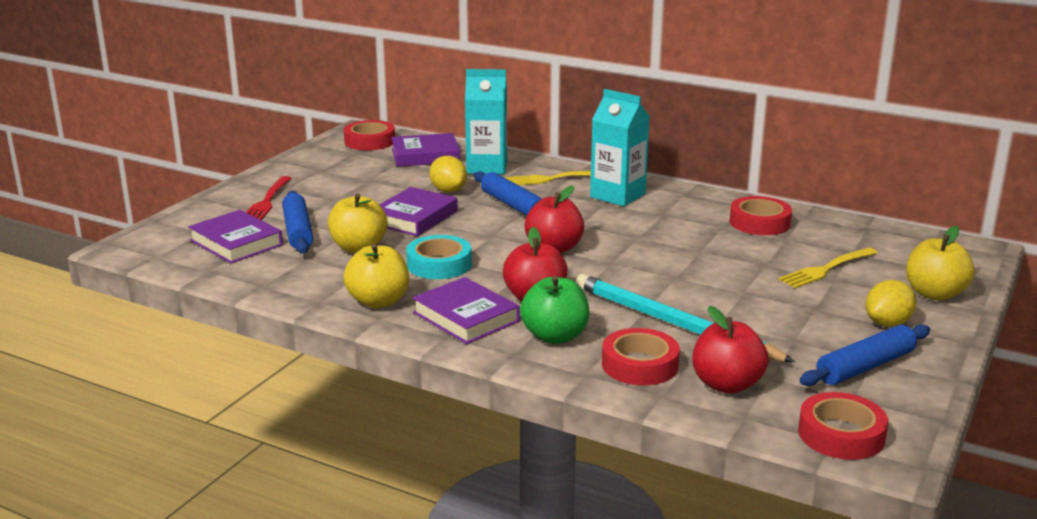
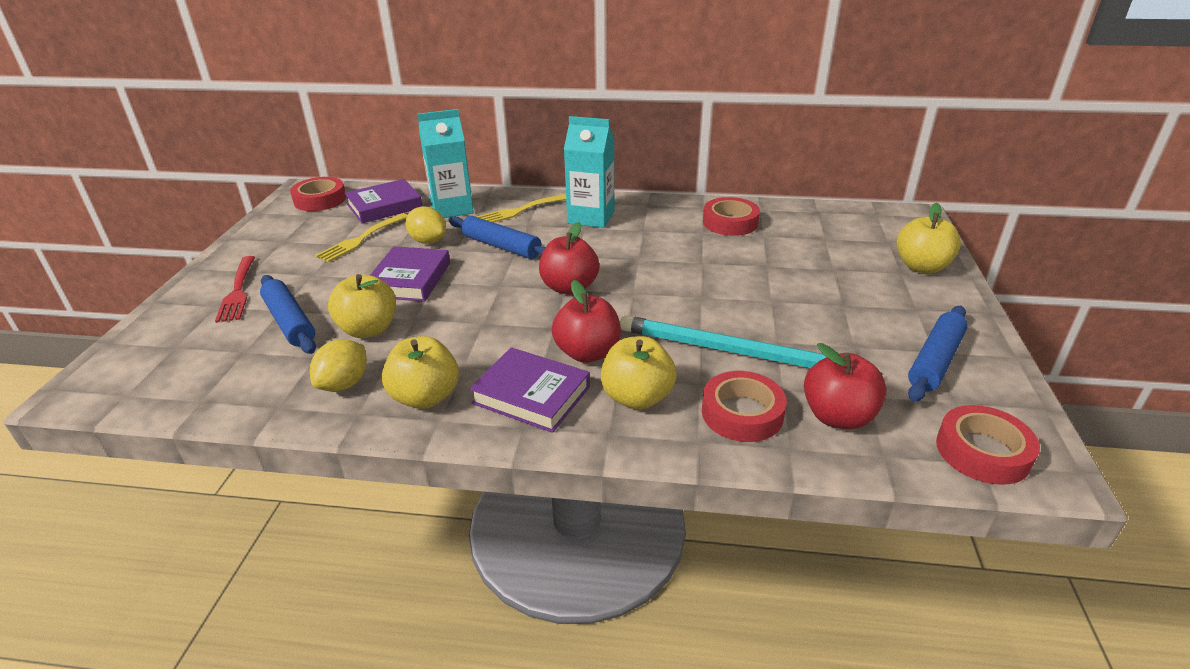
camera: 20 degrees left, 10 degrees up
purple book [188,210,283,263] -> none
turquoise tape [406,235,472,279] -> none
green apple [520,276,589,344] -> yellow apple [601,336,677,410]
yellow fork [778,248,877,288] -> yellow fork moved to [315,213,407,262]
yellow lemon [865,280,916,327] -> yellow lemon moved to [310,339,367,392]

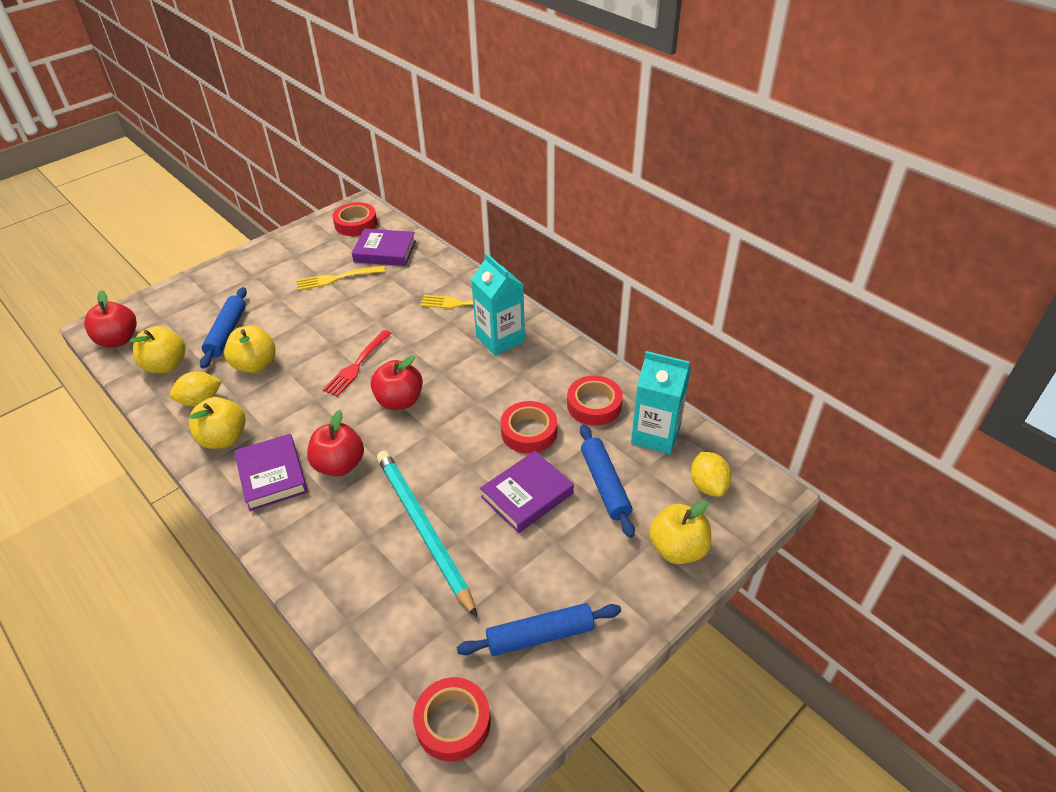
camera: 40 degrees right, 10 degrees up
red fork [215,256,255,323] -> red fork moved to [323,330,392,397]
purple book [370,246,450,302] -> purple book moved to [480,451,574,533]
yellow lemon [405,206,446,244] -> yellow lemon moved to [691,452,732,497]
turquoise carton [418,109,474,218] -> turquoise carton moved to [631,351,691,454]
blue rolling pin [449,216,546,259] -> blue rolling pin moved to [580,424,635,538]
yellow apple [601,336,677,410] -> yellow apple moved to [130,326,186,373]
red tape [702,371,787,442] -> red tape moved to [500,401,557,454]
red apple [804,343,887,429] -> red apple moved to [84,290,137,348]

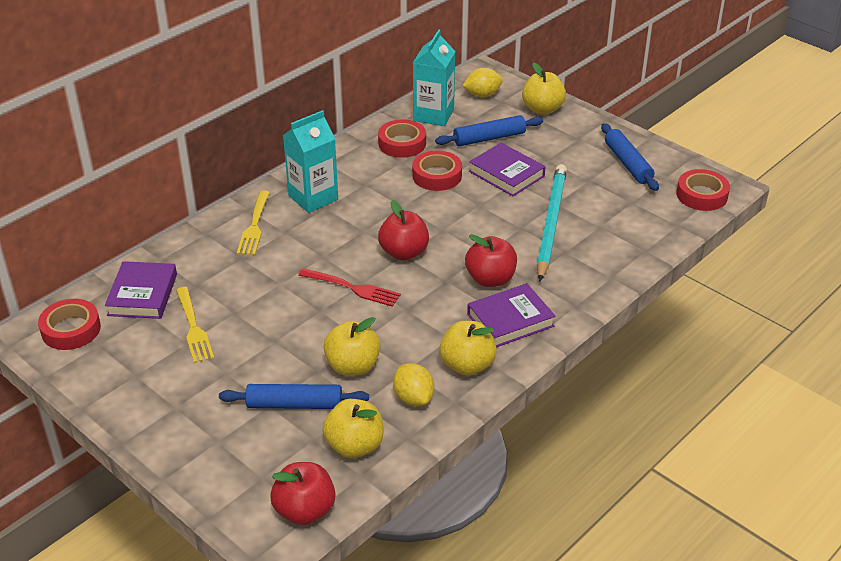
camera: 95 degrees left, 5 degrees down
turquoise pencil [377,450,477,617] -> turquoise pencil turned 135 degrees clockwise [537,164,567,281]

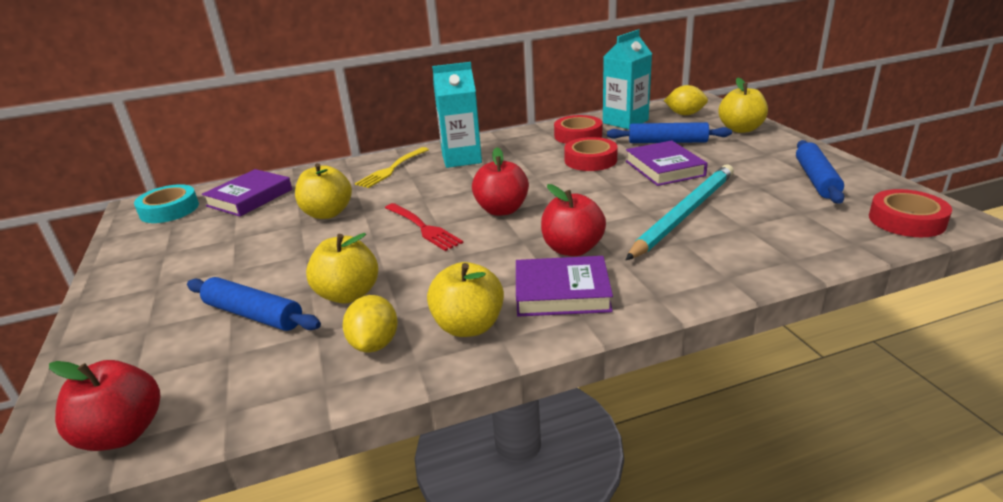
camera: 30 degrees right, 10 degrees down
red tape [38,299,101,350] -> turquoise tape [134,184,199,223]
yellow fork [176,287,214,363] -> none
yellow apple [323,399,384,458] -> yellow apple moved to [295,163,352,219]

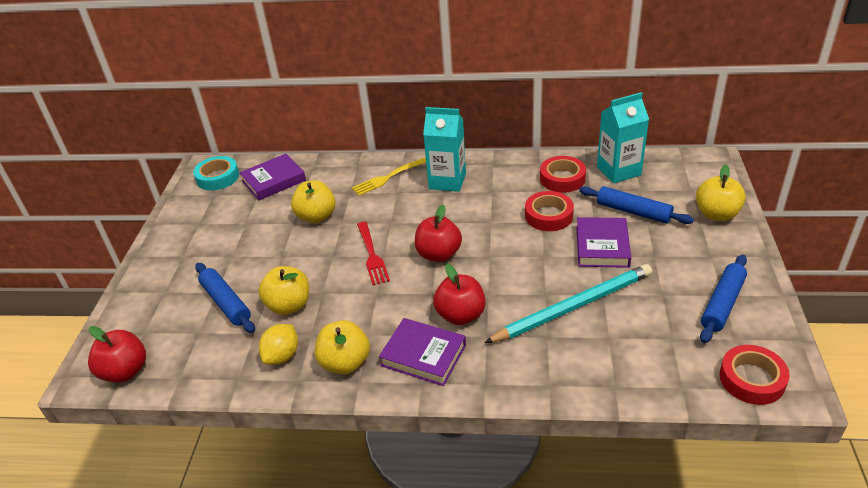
camera: 25 degrees right, 10 degrees up
yellow lemon [664,85,708,115] -> none

